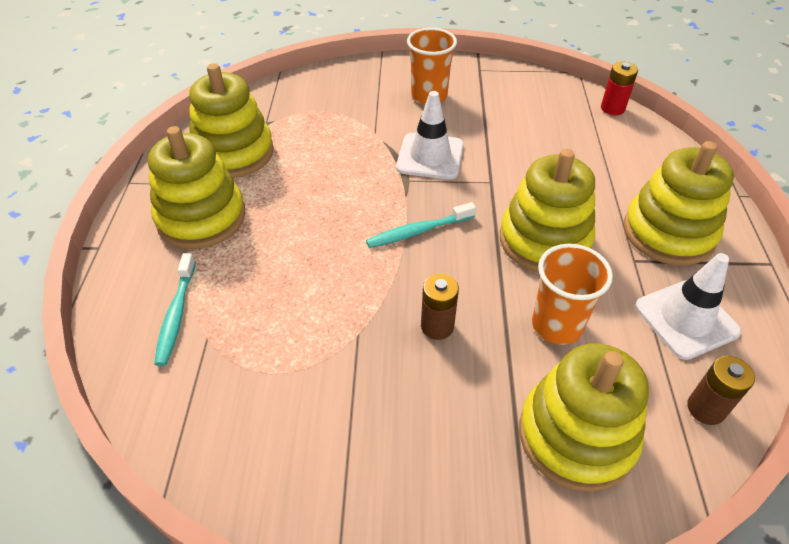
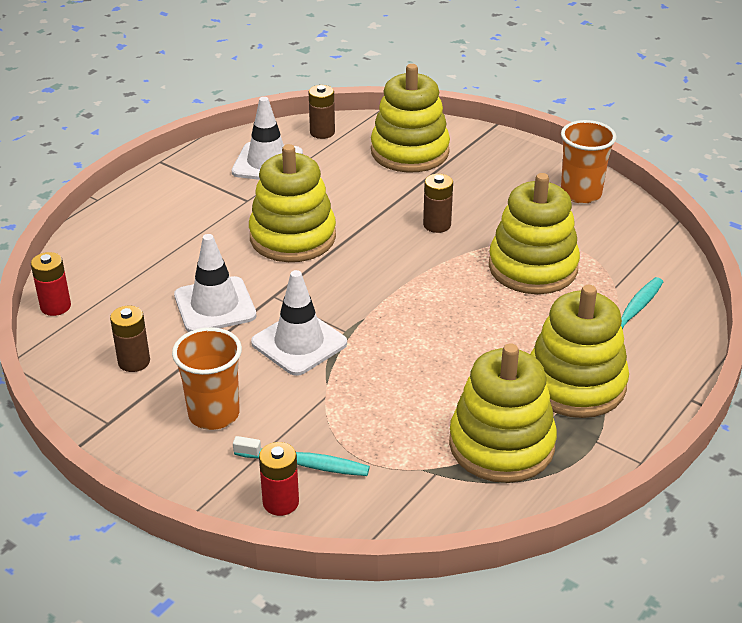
camera: 145 degrees left, 10 degrees down
turquoise toothbrush [366,202,476,248] -> turquoise toothbrush moved to [233,436,370,476]
orange cup [532,244,613,345] -> orange cup moved to [561,120,617,204]
yellow stacking toy [624,141,734,266] -> yellow stacking toy moved to [489,173,580,294]
none -> brown battery [110,306,150,372]
none -> white traffic cone [174,234,256,332]
none -> red battery [259,442,299,516]

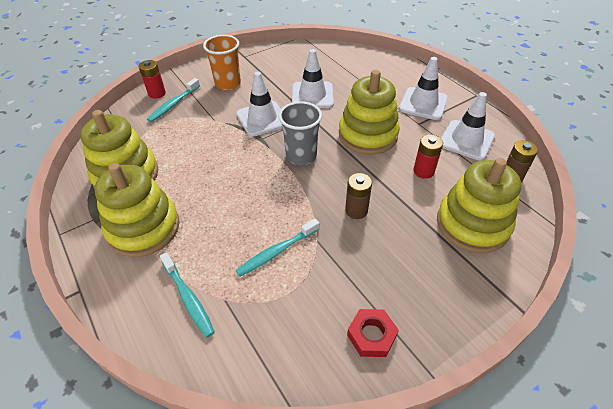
camera: 110 degrees right, 10 degrees up
red battery [31,252,71,316] -> red battery moved to [413,135,443,179]
brown battery [110,306,150,372] -> none
yellow stacking toy [489,173,580,294] -> turquoise toothbrush [235,219,319,276]
orange cup [561,120,617,204] -> red nut [347,309,399,357]
none -> grey cup [278,101,322,165]
none -> white traffic cone [399,57,448,120]

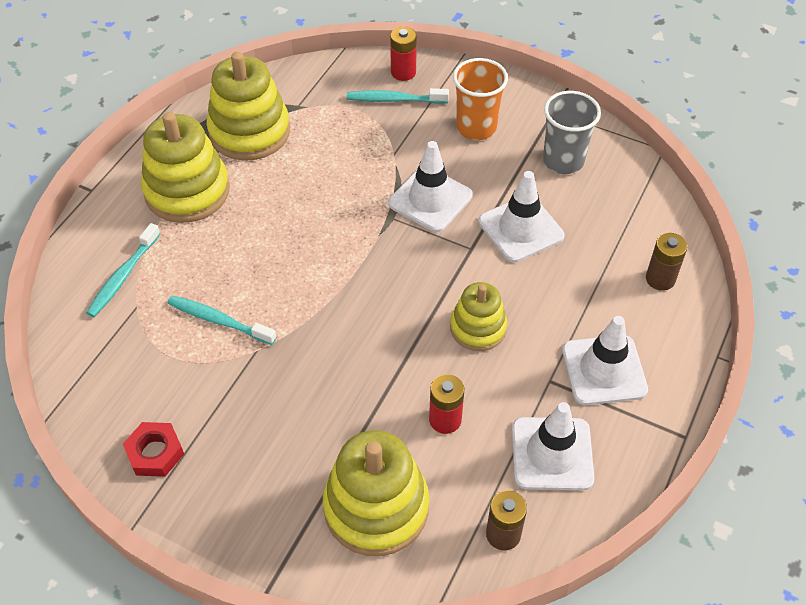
camera: 60 degrees right, 5 degrees up
grey cup [278,101,322,165] -> grey cup moved to [543,91,601,174]
yellow stacking toy [339,70,400,155] -> yellow stacking toy [450,282,507,351], size x0.60
brown battery [345,173,372,219] -> brown battery moved to [646,233,688,291]

